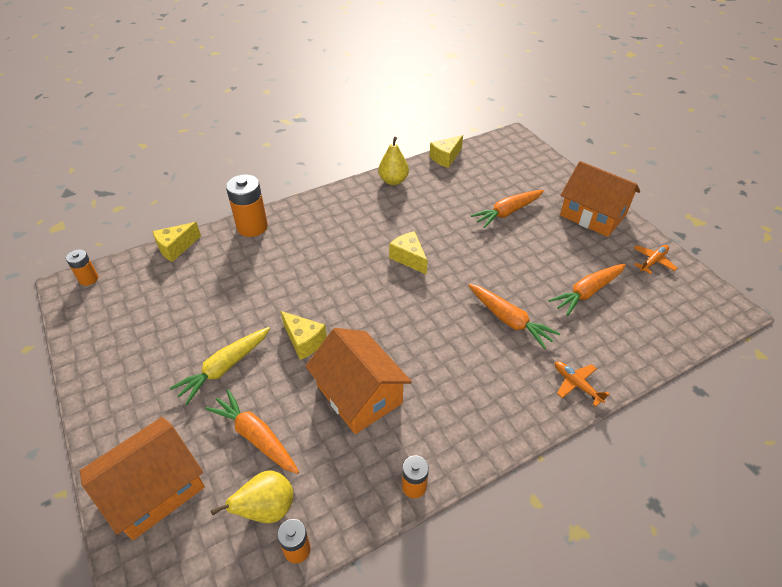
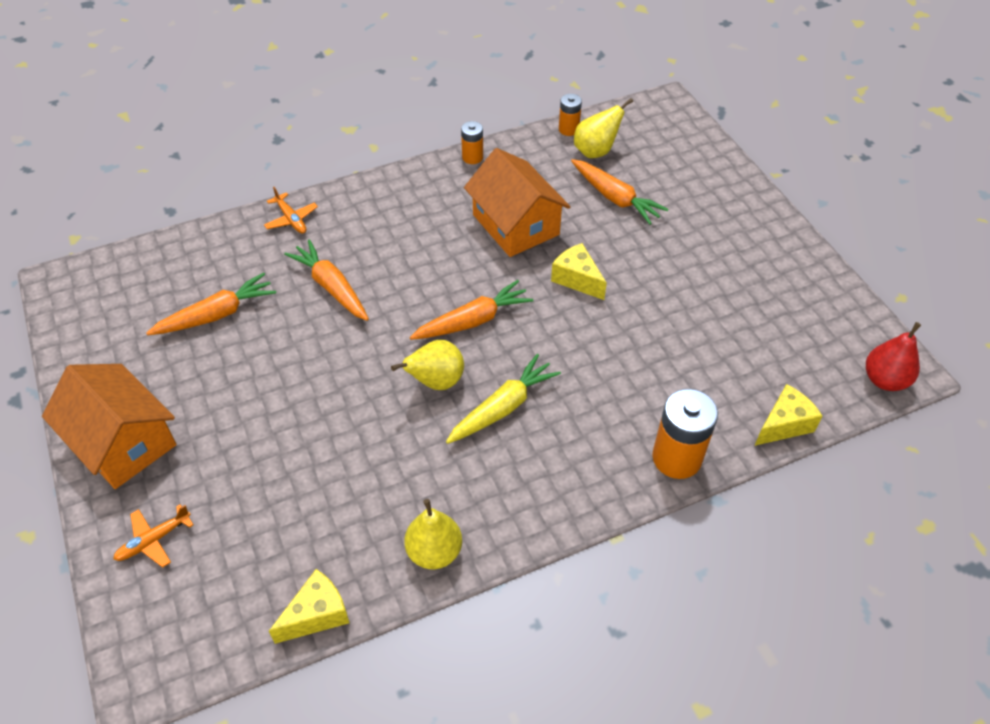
camera: 175 degrees left, 5 degrees up
orange battery [66,250,99,286] -> red pear [866,322,921,391]
orange house [80,417,205,540] -> none
yellow carrot [170,327,270,405] -> yellow carrot moved to [446,354,561,444]
yellow cheese [389,231,428,275] -> yellow pear [391,340,464,390]
orange carrot [470,190,544,228] -> orange carrot moved to [410,280,533,340]
orange plane [634,245,678,274] -> orange plane moved to [113,504,194,568]

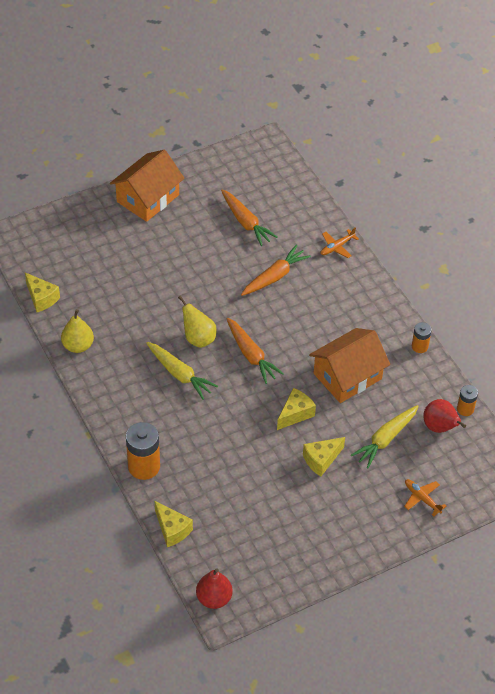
camera: 85 degrees right, 0 degrees up
orange plane [113,504,194,568] -> orange plane moved to [404,479,446,516]
orange carrot [571,159,668,225] -> yellow carrot [351,405,419,468]
yellow pear [574,98,633,158] -> red pear [423,399,466,433]
none -> yellow cheese [303,437,345,477]

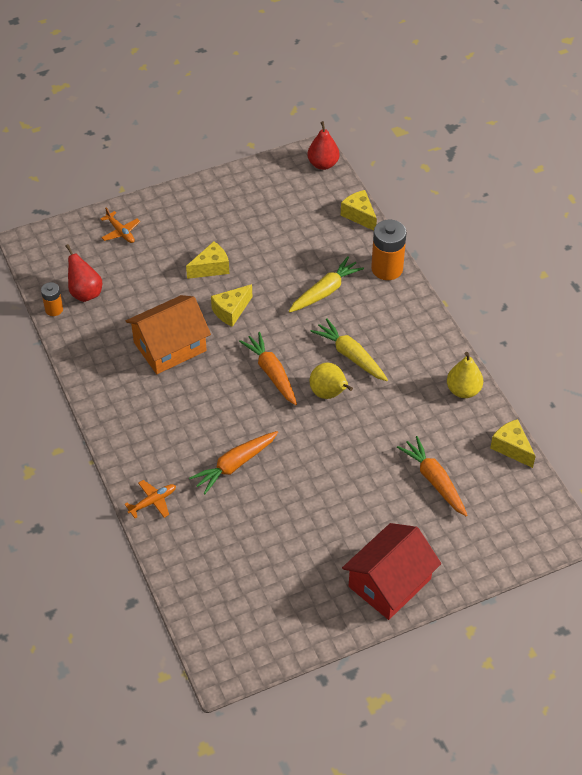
camera: 175 degrees left, 0 degrees up
orange house [110,150,185,222] -> red house [342,523,441,620]
orange carrot [221,189,278,246] -> orange carrot moved to [397,436,468,516]
yellow carrot [351,405,419,468] -> yellow carrot moved to [289,256,364,313]
orange battery [412,322,432,353] -> none

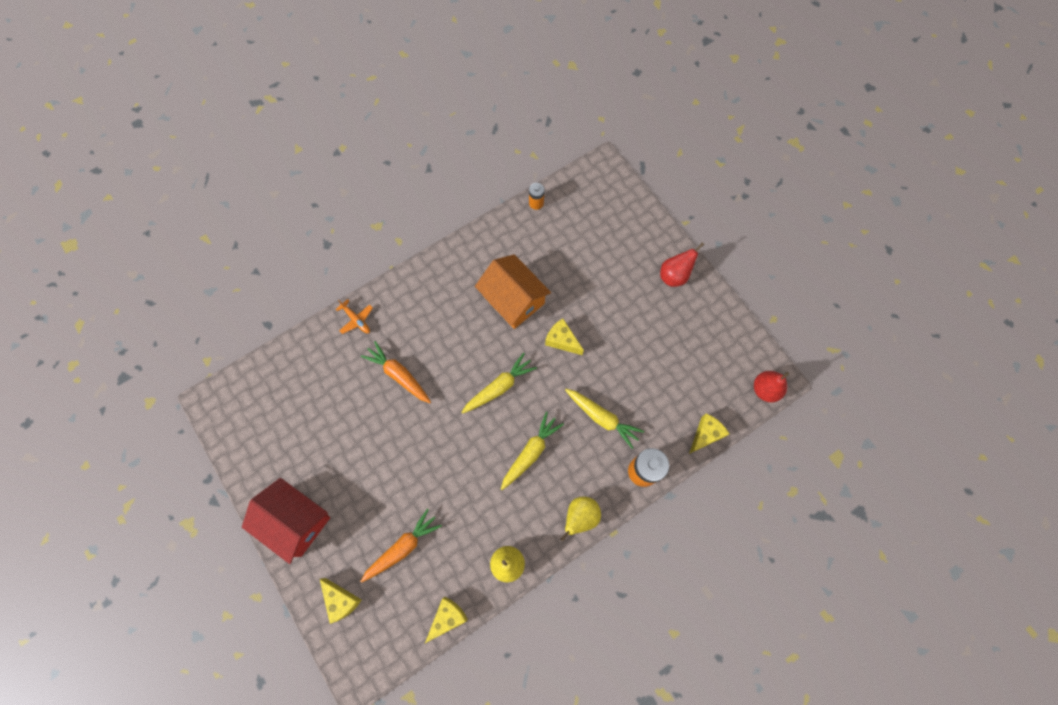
camera: 80 degrees right, 20 degrees up
red pear [65,244,102,302] -> red pear moved to [660,243,704,287]
orange plane [101,208,140,243] -> none
yellow cheese [186,241,229,279] -> yellow cheese moved to [320,578,362,624]
orange carrot [239,332,297,405] -> yellow carrot [461,353,537,414]
yellow pear [309,362,353,399] -> yellow pear moved to [560,497,601,541]

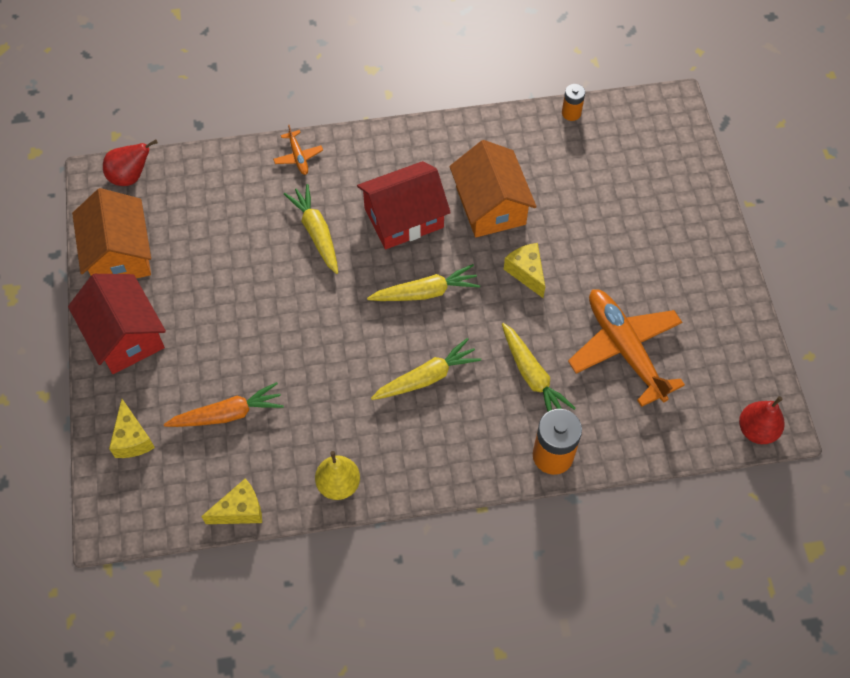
camera: 25 degrees right, 10 degrees down
orange carrot [361,341,431,403] -> yellow carrot [284,184,338,274]
yellow pear [560,497,601,541] -> none
red pear [660,243,704,287] -> red pear moved to [103,139,158,186]
yellow cheese [689,413,729,454] -> none
none -> orange house [72,188,151,278]
none -> red house [357,161,451,249]
none -> orange plane [568,289,685,407]

